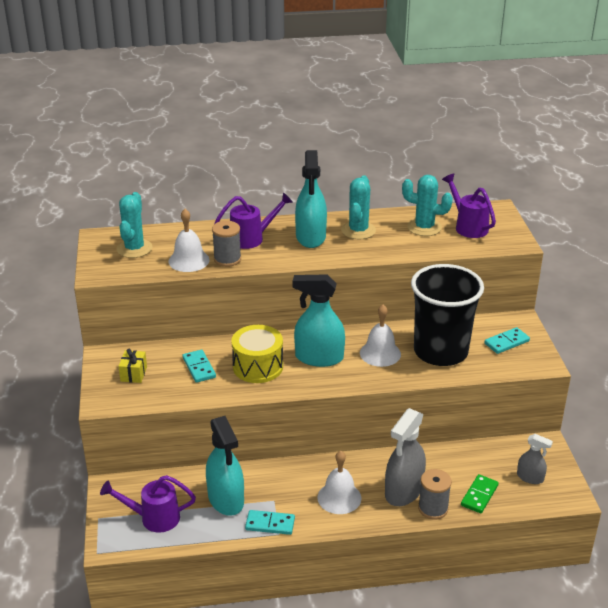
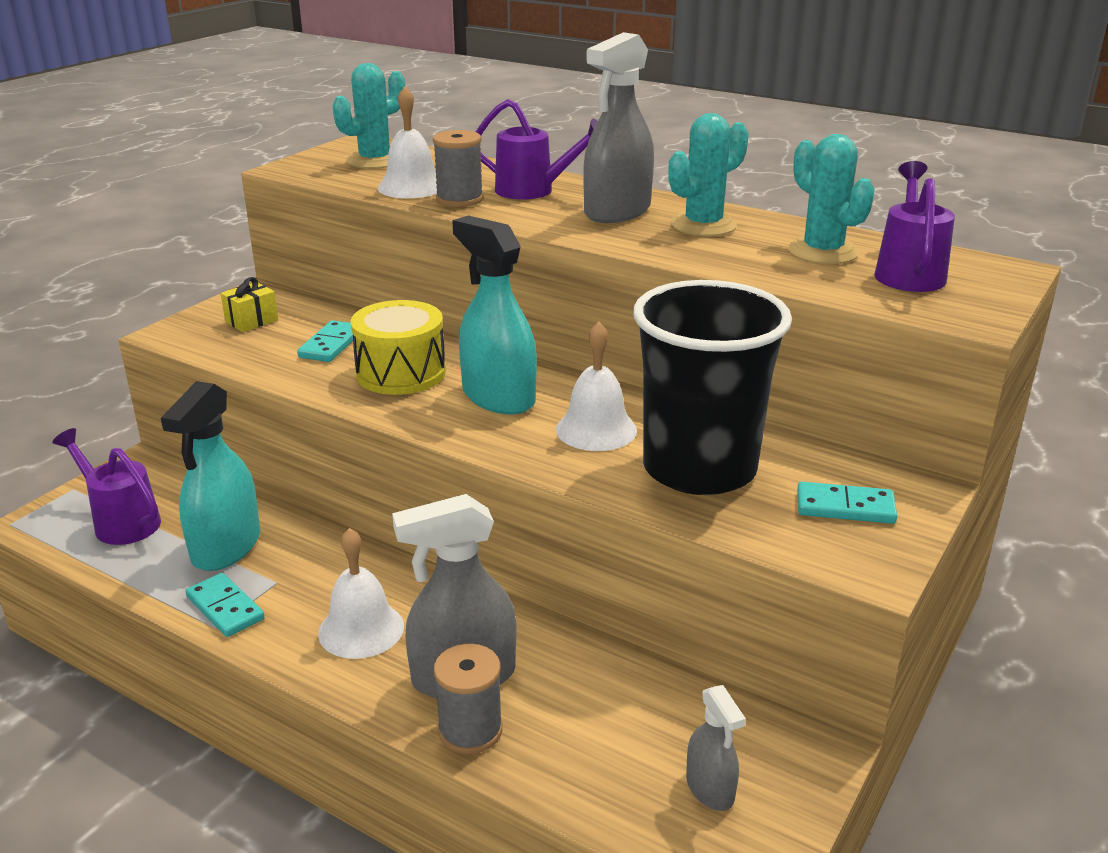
camera: 40 degrees right, 5 degrees down
turquoise spray bottle [295,150,327,248] -> grey spray bottle [583,32,654,223]
green domino [461,474,499,513] -> none

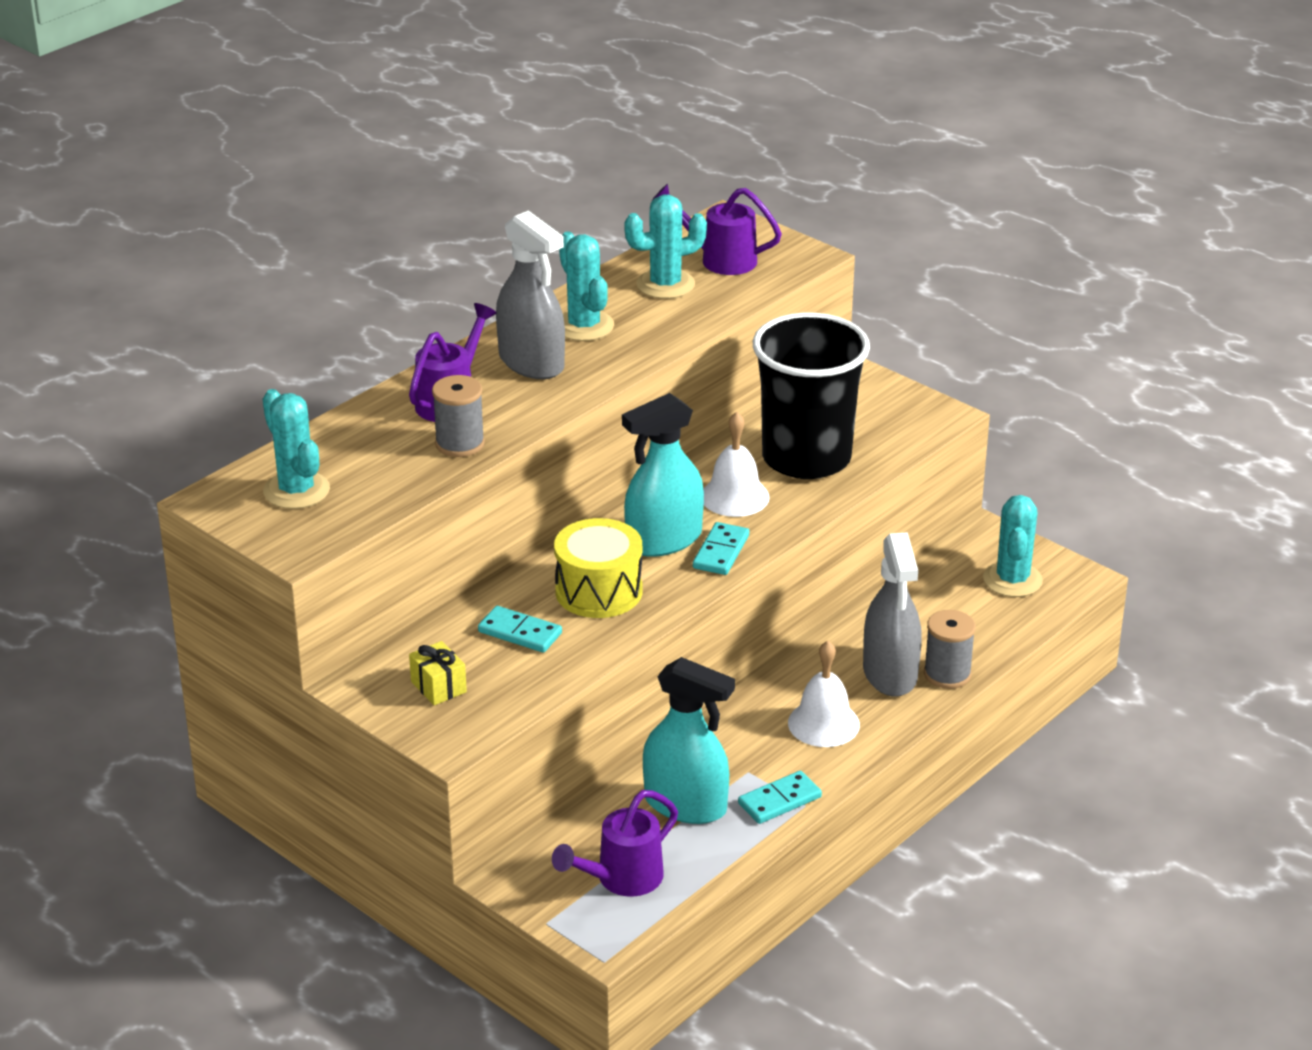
camera: 80 degrees left, 5 degrees up
white bell [378,86,437,198] -> none
grey spray bottle [686,685,746,811] -> turquoise cactus [983,495,1043,597]
turquoise domino [797,482,897,524] -> turquoise domino moved to [693,522,749,575]

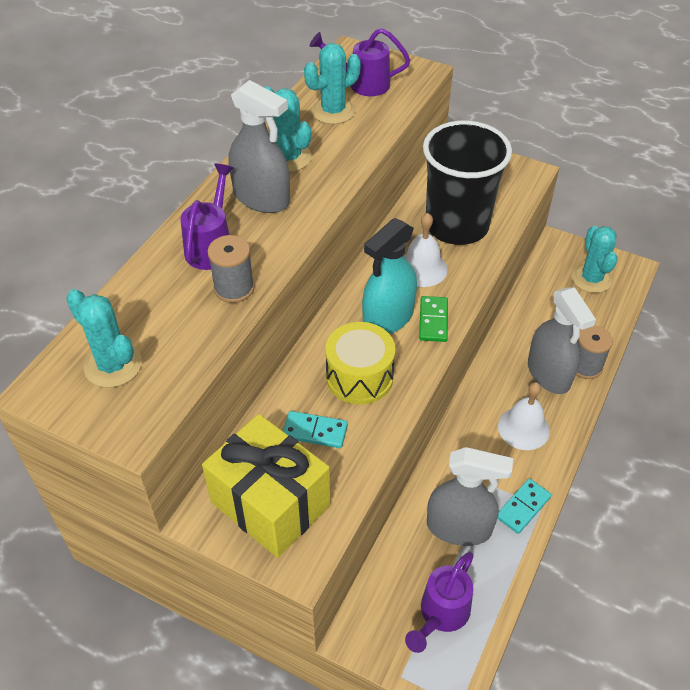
camera: 15 degrees left, 15 degrees up
yellow gift [409,641,467,705] -> yellow gift [202,414,331,558], size x2.47
turquoise spray bottle [643,657,735,824] -> grey spray bottle [427,447,513,546]
turquoise domino [693,522,749,575] -> green domino [419,296,448,342]

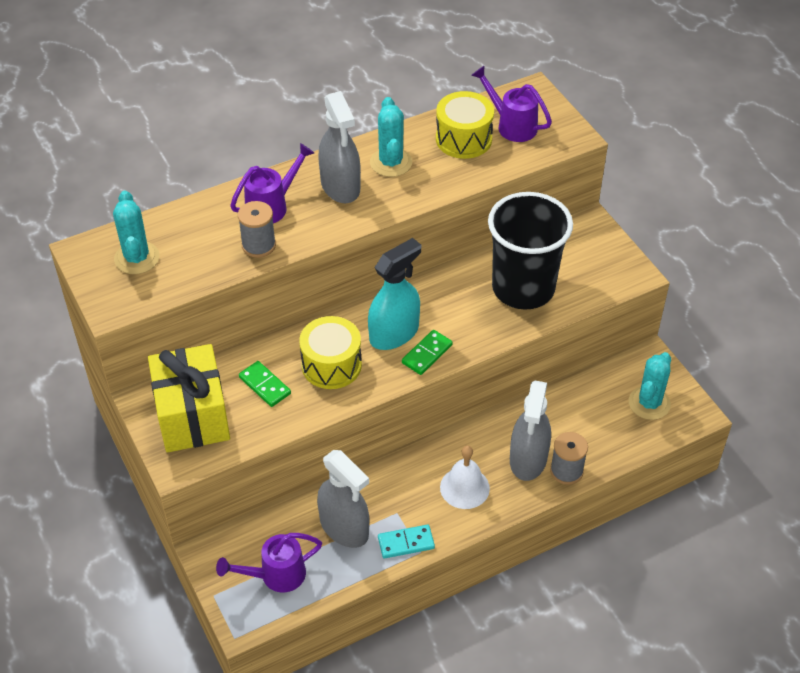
camera: 35 degrees right, 0 degrees up
turquoise domino [283,411,348,448] -> green domino [239,361,291,407]
turquoise cactus [304,43,361,124] -> yellow drum [436,91,494,159]
turquoise spray bottle [362,218,417,334] -> turquoise spray bottle turned 150 degrees clockwise [368,238,421,350]
white bell [403,213,448,287] -> none

